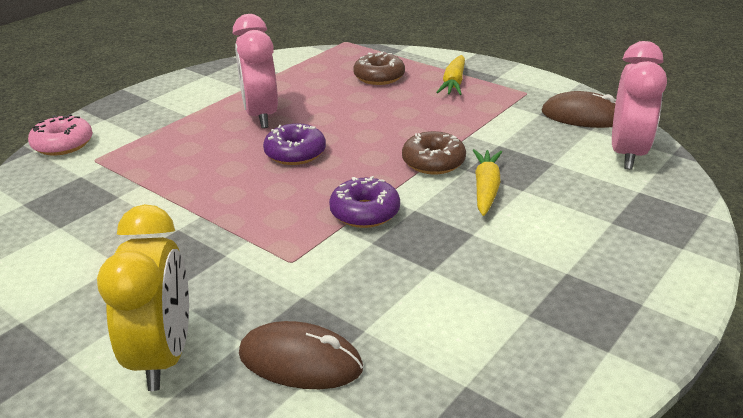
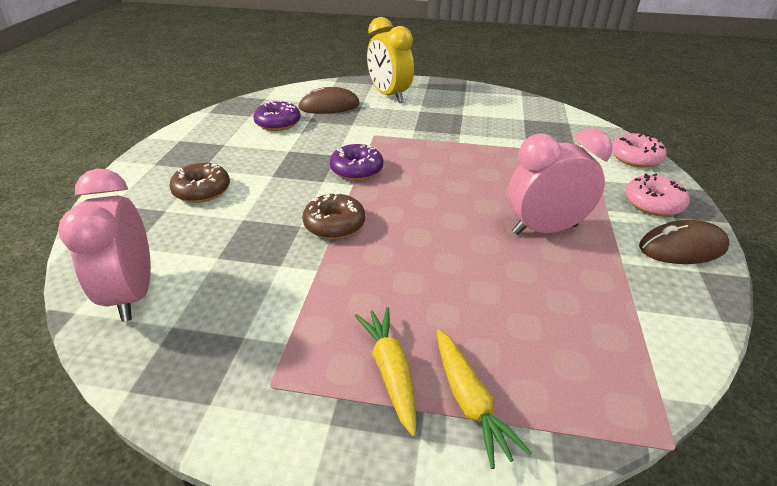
camera: 150 degrees right, 5 degrees up
pink clock [233,14,278,128] -> pink clock turned 60 degrees counterclockwise [508,128,613,235]
purple donut [263,123,326,165] -> purple donut moved to [253,100,301,131]
brown donut [353,51,405,85] -> brown donut moved to [169,163,230,203]
yellow carrot [473,149,502,216] -> yellow carrot moved to [437,329,532,469]
brown mouse [542,91,616,128] -> brown mouse moved to [639,220,729,264]
none -> pink donut [625,174,690,216]

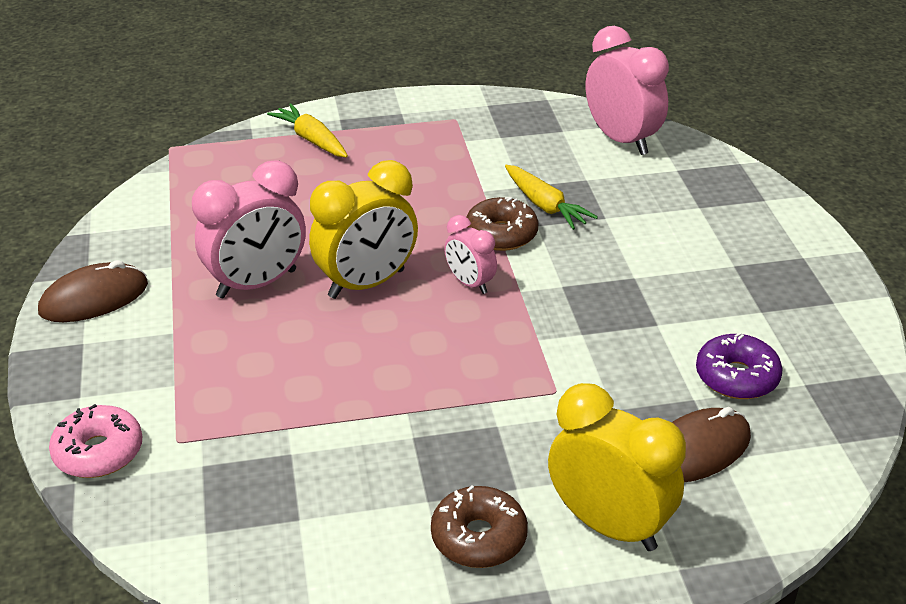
camera: 160 degrees right, 0 degrees up
brown donut [169,163,230,203] -> brown donut moved to [431,486,528,568]
purple donut [330,144,383,181] -> none
yellow carrot [354,307,416,436] -> yellow carrot moved to [505,165,598,230]
pink donut [625,174,690,216] -> none
none -> yellow clock [309,160,418,299]
none -> pink clock [444,215,497,294]

